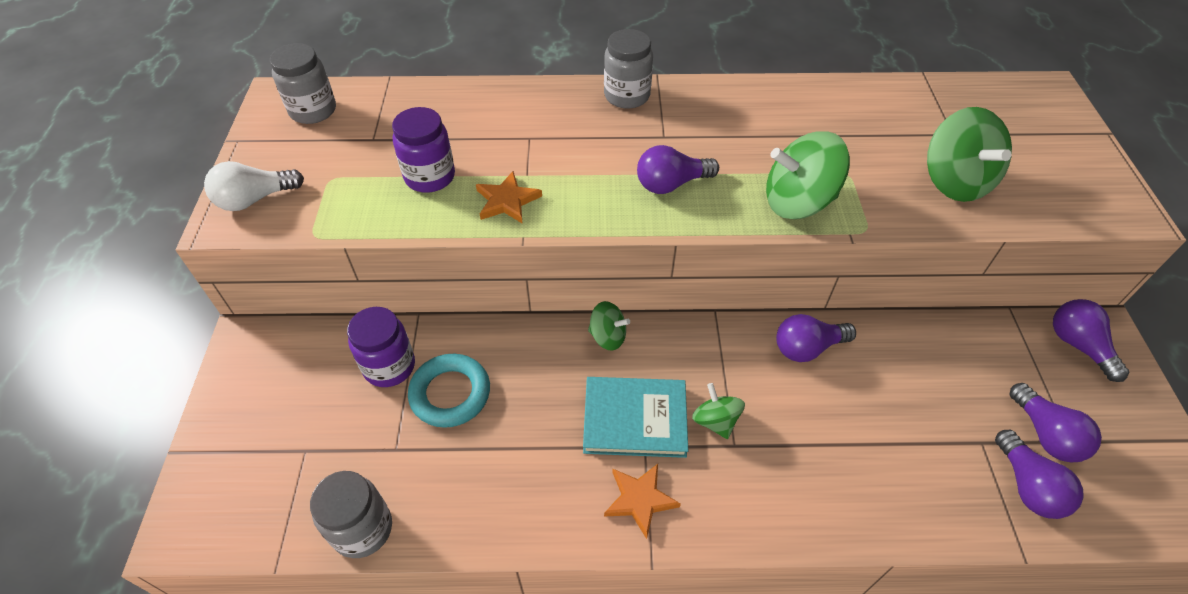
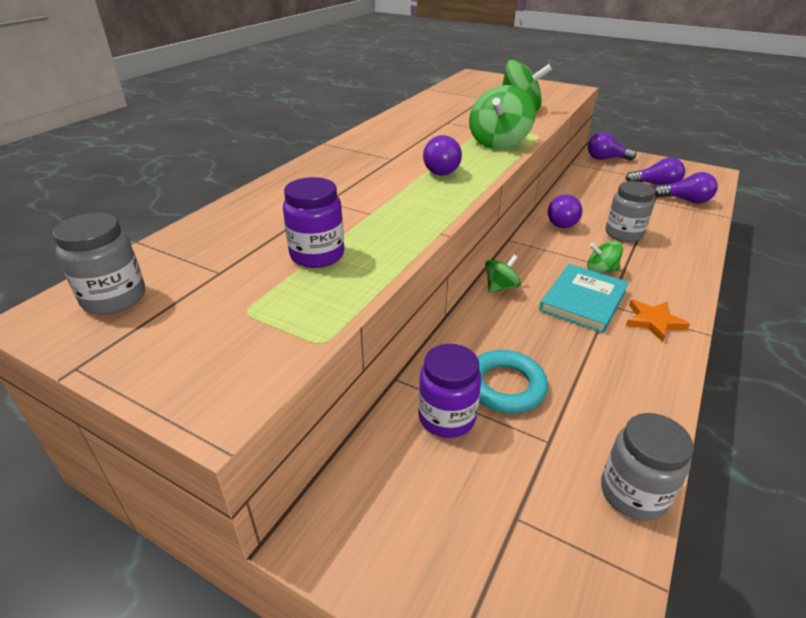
camera: 60 degrees left, 15 degrees down
white light bulb [204,161,304,211] -> none
orange star [476,171,542,224] -> none
grey jar [604,29,653,109] -> grey jar moved to [605,181,655,242]

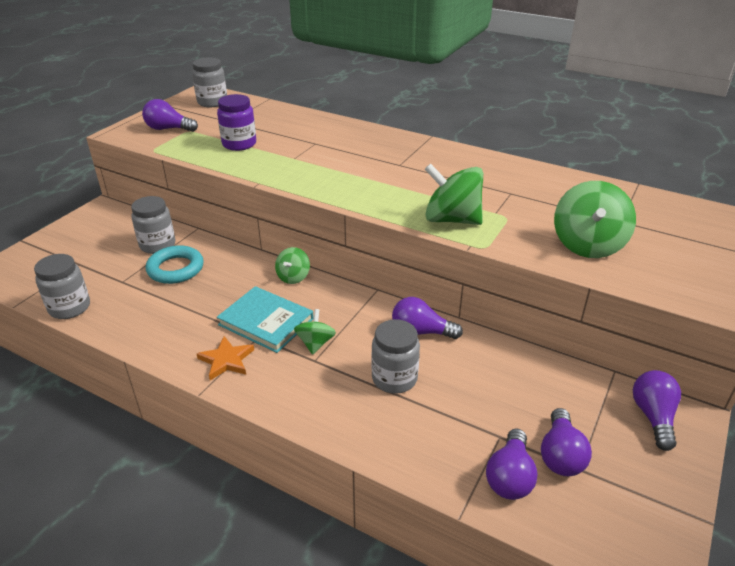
camera: 90 degrees right, 0 degrees up
purple jar [418,344,481,438] -> grey jar [131,196,175,254]
purple light bulb [423,135,462,175] -> purple light bulb moved to [142,99,198,132]
green spinning top [485,255,521,293] -> green spinning top turned 60 degrees clockwise [275,247,310,284]

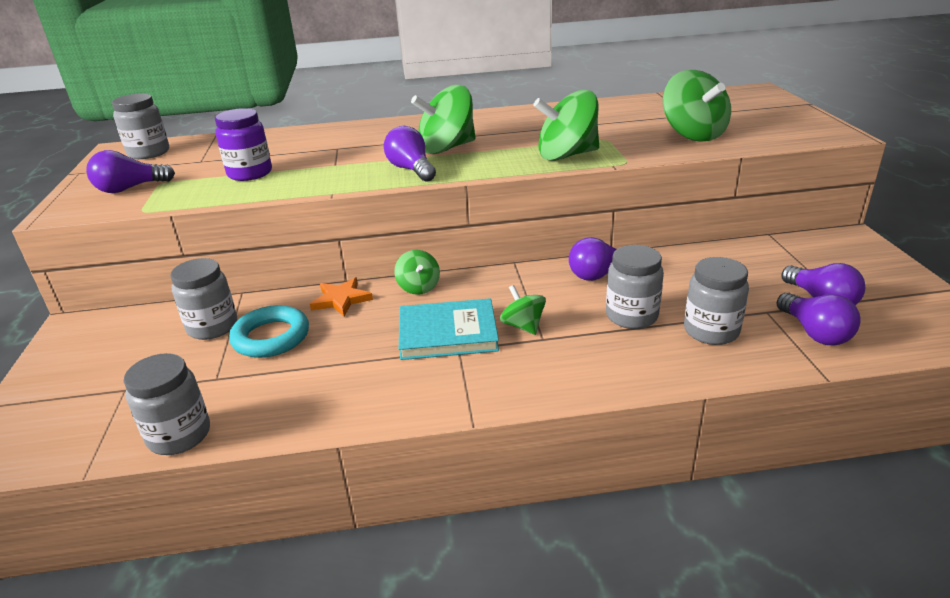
camera: 35 degrees left, 5 degrees down
orange star [197,336,254,380] -> orange star moved to [310,277,373,317]
purple light bulb [633,370,681,451] -> purple light bulb moved to [384,126,436,182]
none -> green spinning top [411,85,476,154]
none -> grey jar [684,257,749,345]

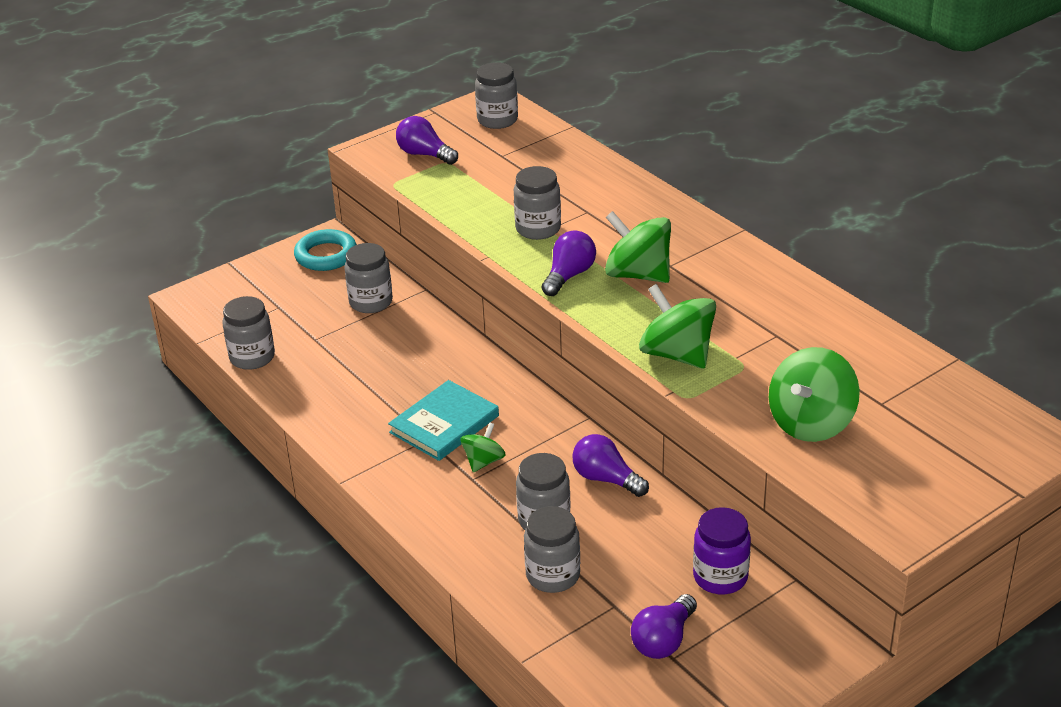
camera: 60 degrees right, 5 degrees up
purple jar [215,108,272,181] -> purple jar moved to [693,507,751,594]
turquoise ring [229,305,309,358] -> turquoise ring moved to [294,229,357,271]
orange star [310,277,373,317] -> none
green spinning top [394,250,440,295] -> none
turquoise book [399,298,499,360] -> turquoise book turned 75 degrees clockwise [388,380,499,461]
purple light bulb [777,293,861,345] -> none
none -> grey jar [514,166,561,240]

